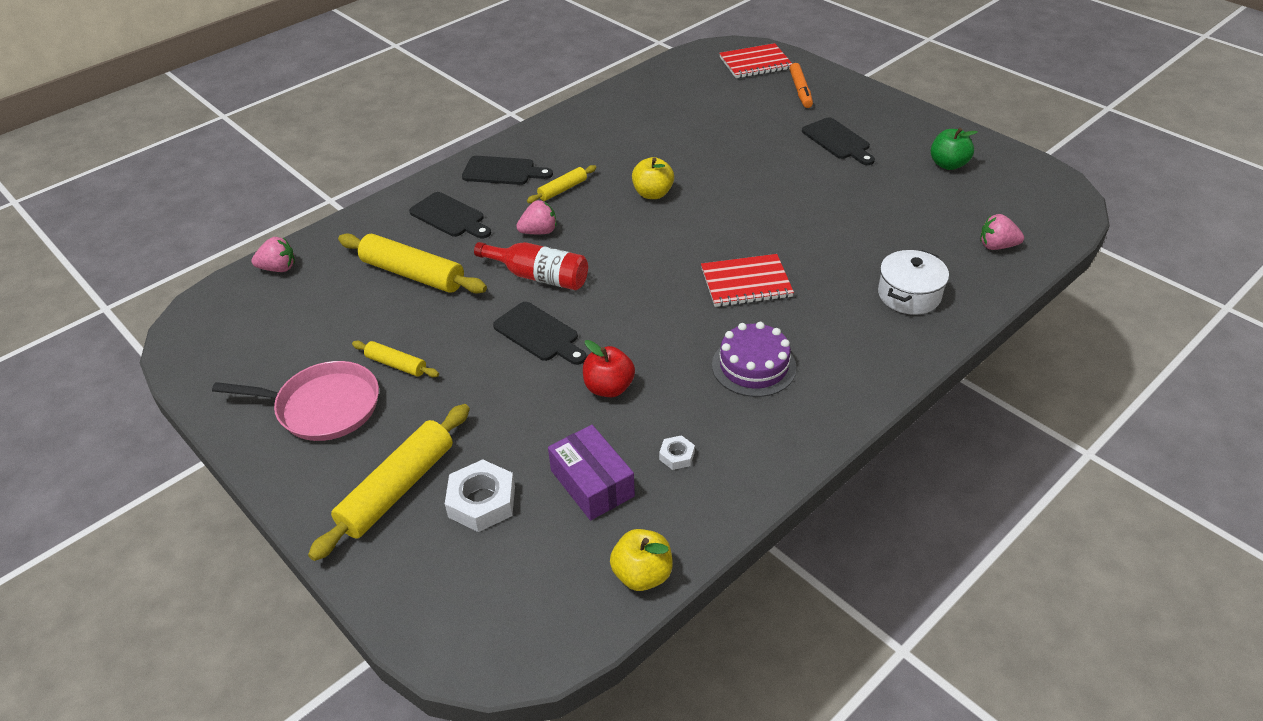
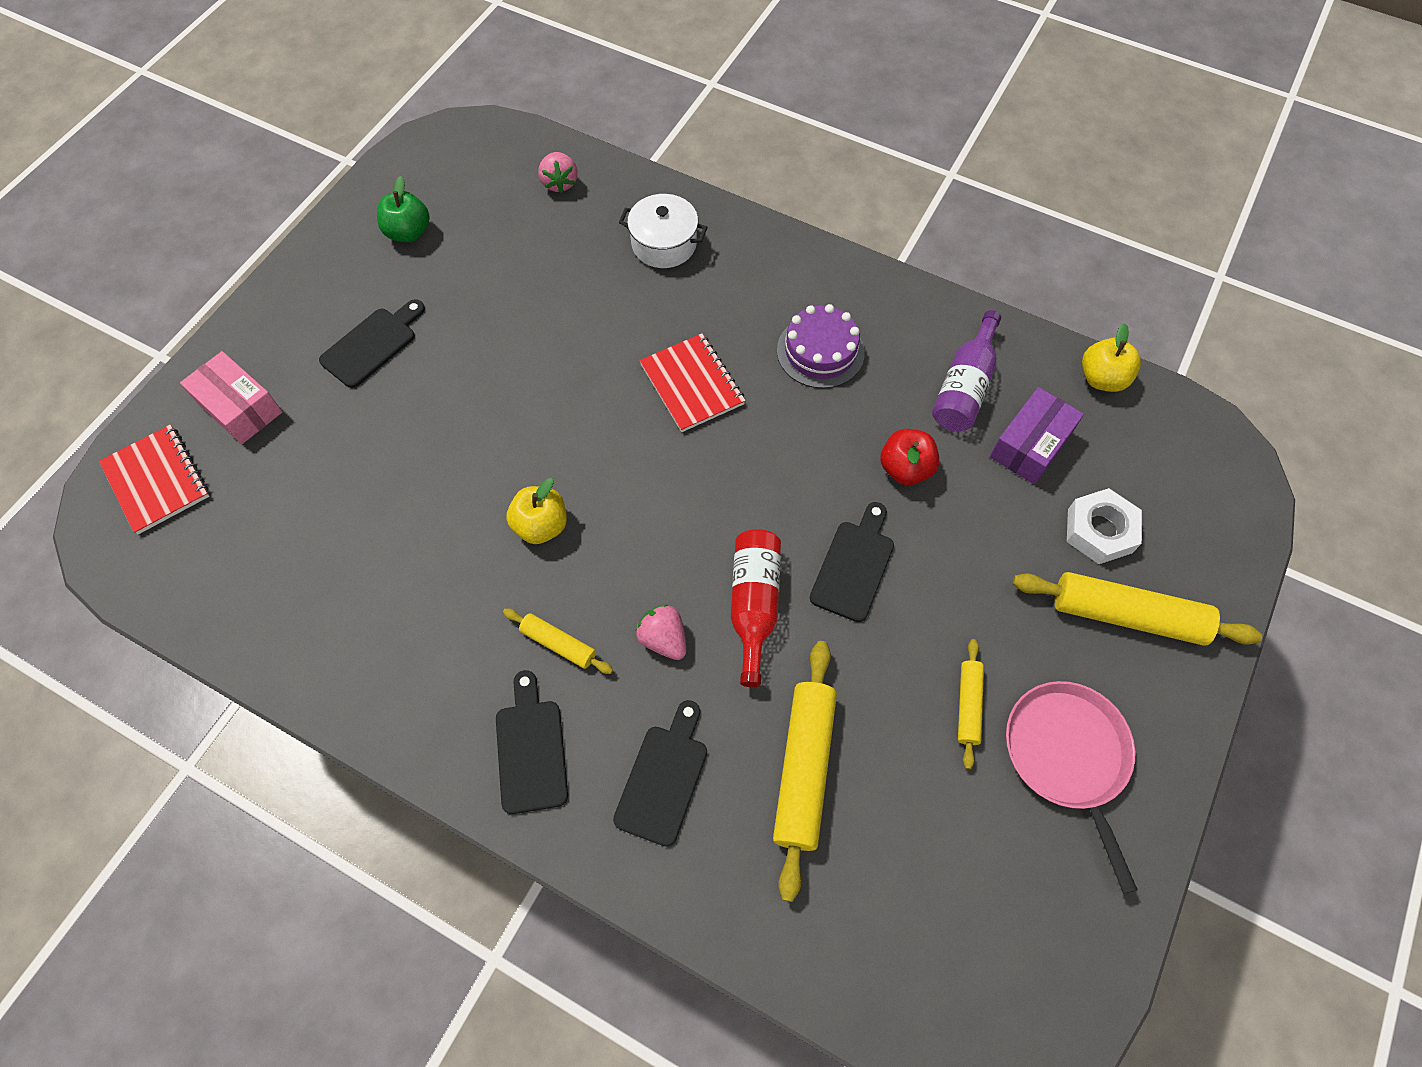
camera: 110 degrees left, 20 degrees up
pink strawberry [251,237,295,272] -> none
white nut [659,435,695,470] -> purple bottle [932,310,1001,432]
orange marker [789,63,813,108] -> pink box [180,351,282,444]

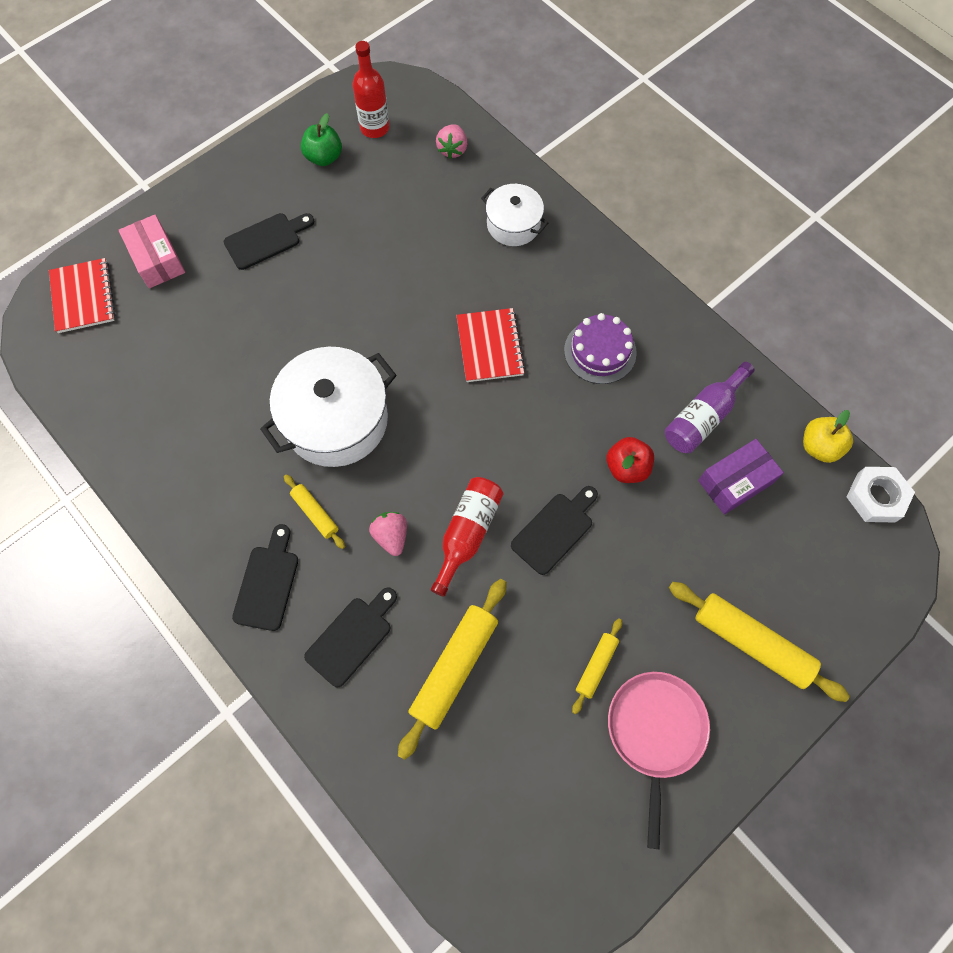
camera: 20 degrees right, 5 degrees up
yellow apple [506,478,567,544] -> white pot [260,347,397,467]
white nut [1067,488,1142,564] -> white nut moved to [847,467,915,522]
none -> red bottle [353,41,389,138]

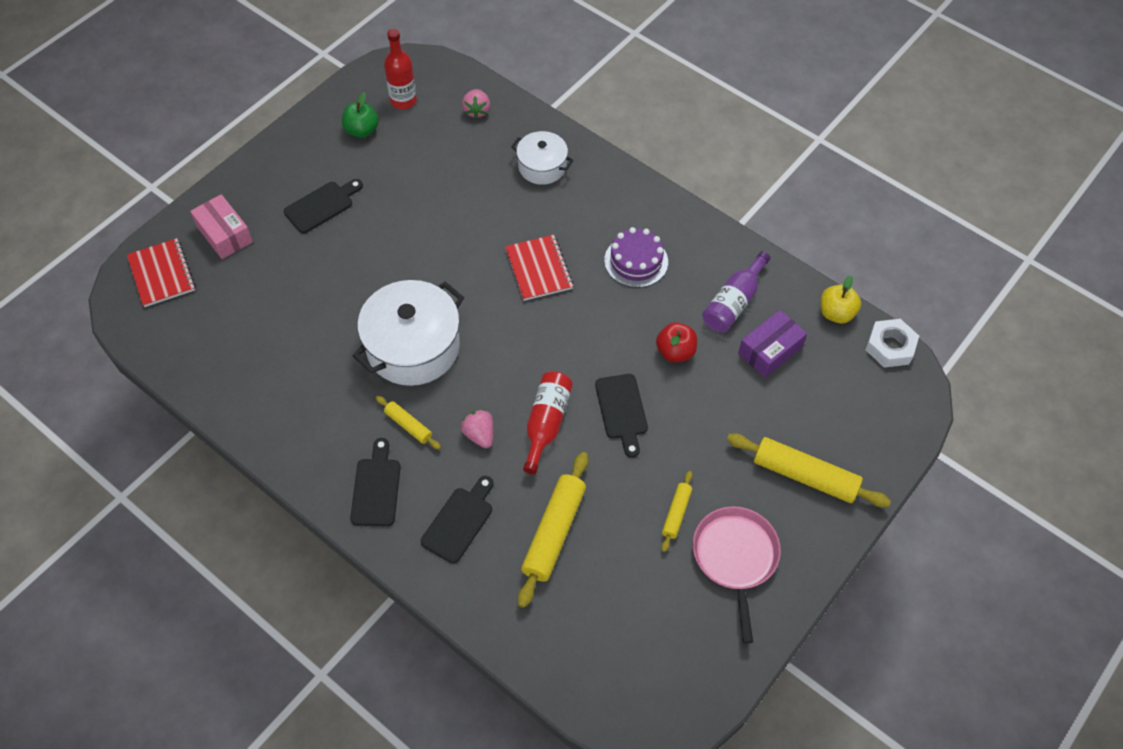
camera: 10 degrees left, 10 degrees down
black cutting board [511,486,598,575] -> black cutting board turned 135 degrees clockwise [595,374,648,458]

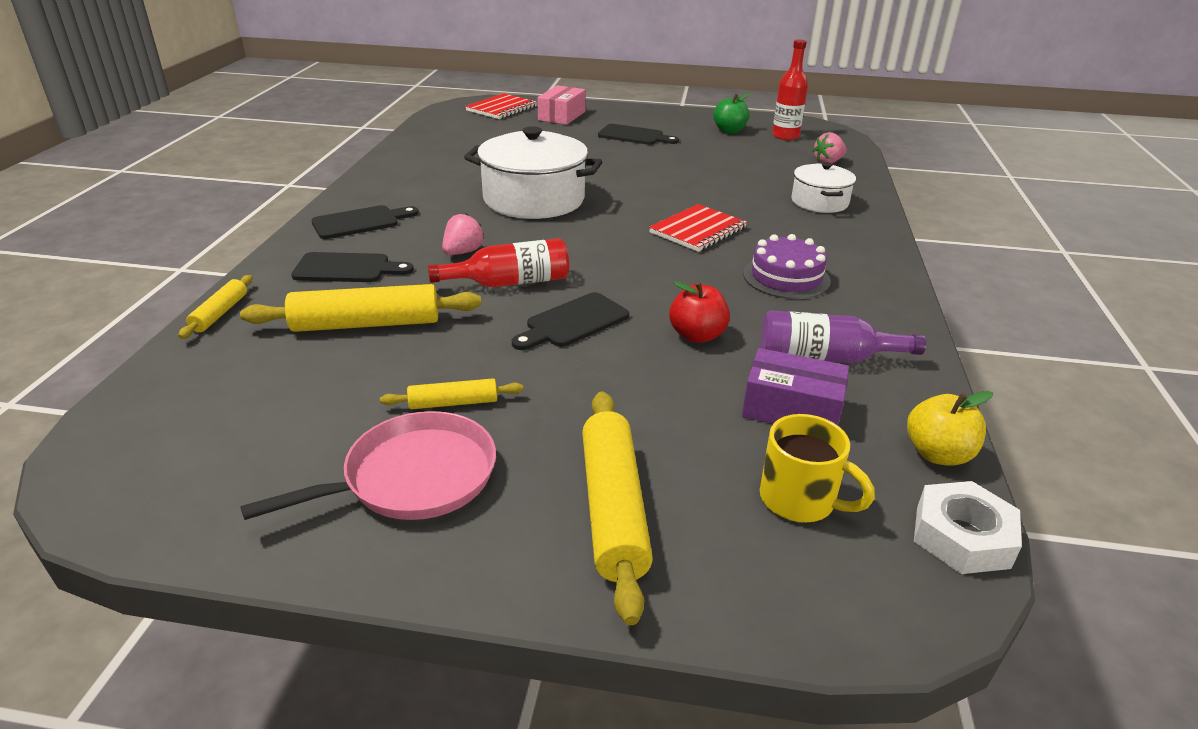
camera: 60 degrees right, 25 degrees down
yellow rolling pin [376,396,441,450] -> yellow rolling pin moved to [178,275,253,339]
none -> yellow mug [760,414,875,522]

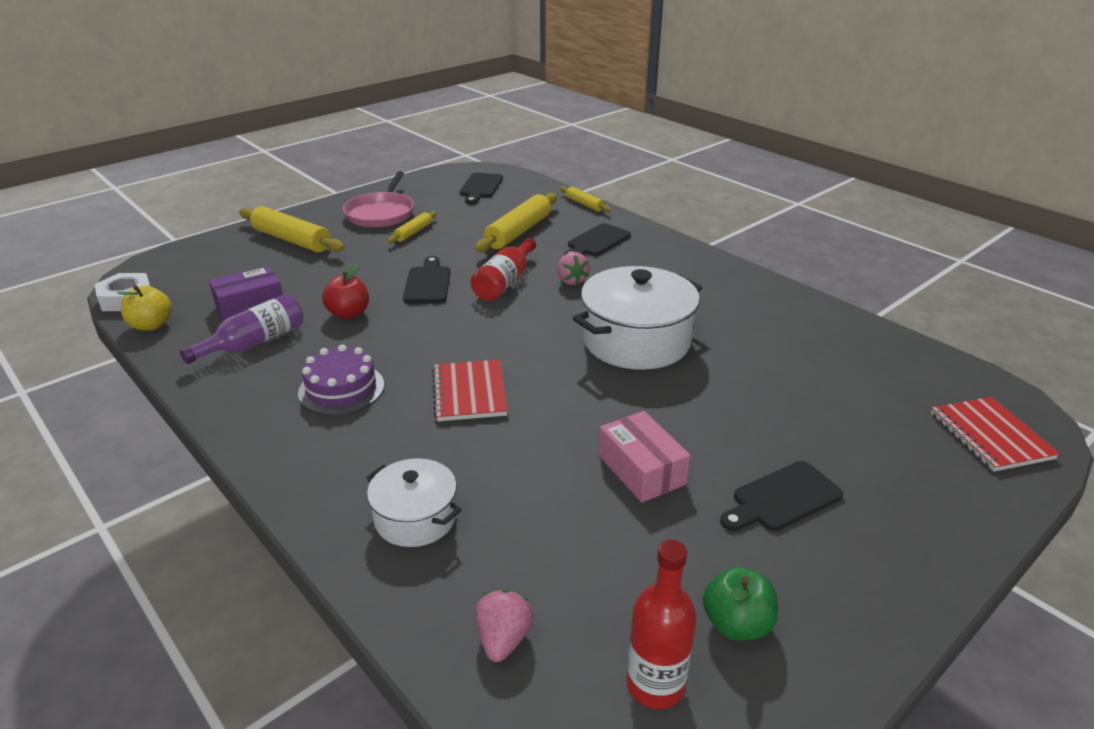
camera: 130 degrees right, 0 degrees up
black cutting board [312,205,419,239] -> black cutting board moved to [460,173,503,204]
pink box [537,85,586,125] -> pink box moved to [599,411,691,503]
yellow mug [760,414,875,522] -> none

